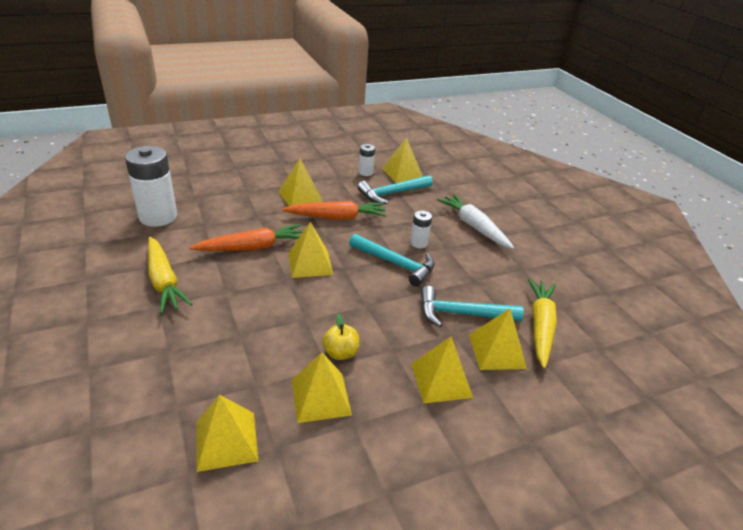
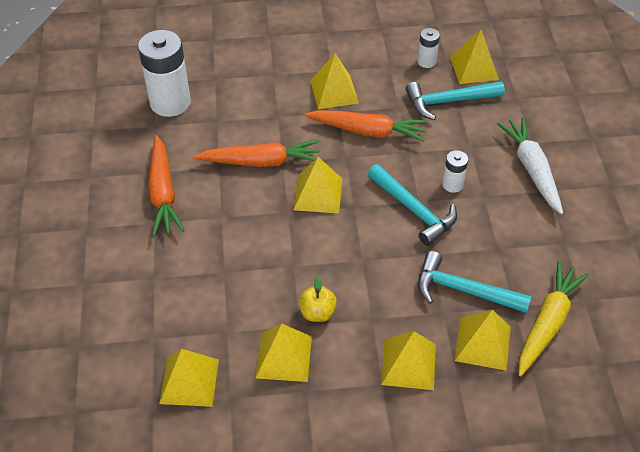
camera: 20 degrees right, 15 degrees up
yellow carrot [148,237,192,314] -> orange carrot [148,135,184,236]

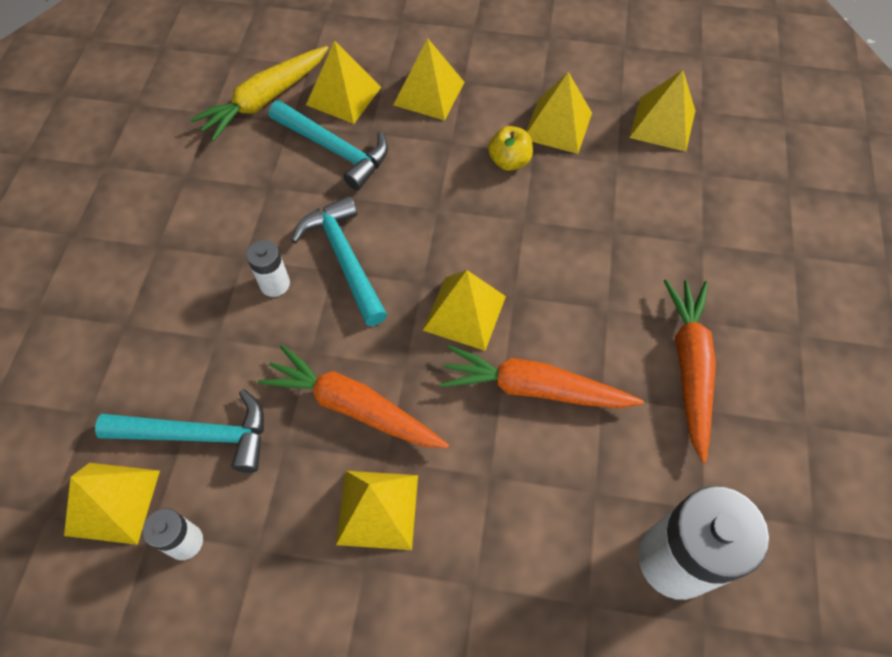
camera: 165 degrees left, 10 degrees up
white carrot [497,117,563,214] -> none

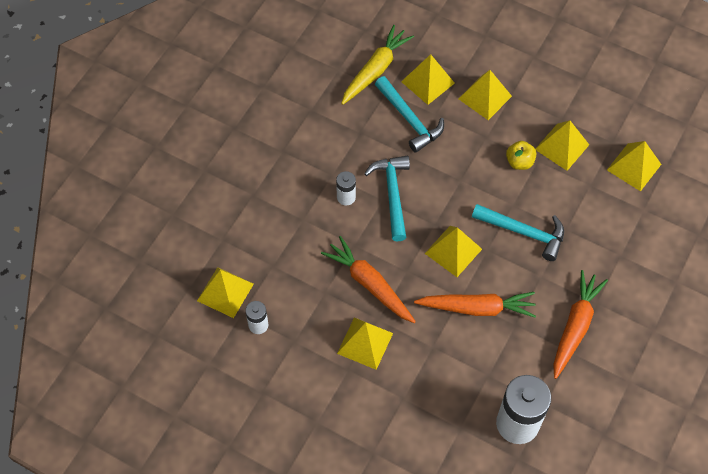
camera: 20 degrees right, 0 degrees up
turquoise hammer [95,389,264,473] -> turquoise hammer moved to [472,204,564,261]
yellow carrot [190,46,328,141] -> yellow carrot turned 150 degrees clockwise [341,25,414,105]
orange carrot [440,345,644,408] -> orange carrot turned 150 degrees clockwise [414,292,536,318]

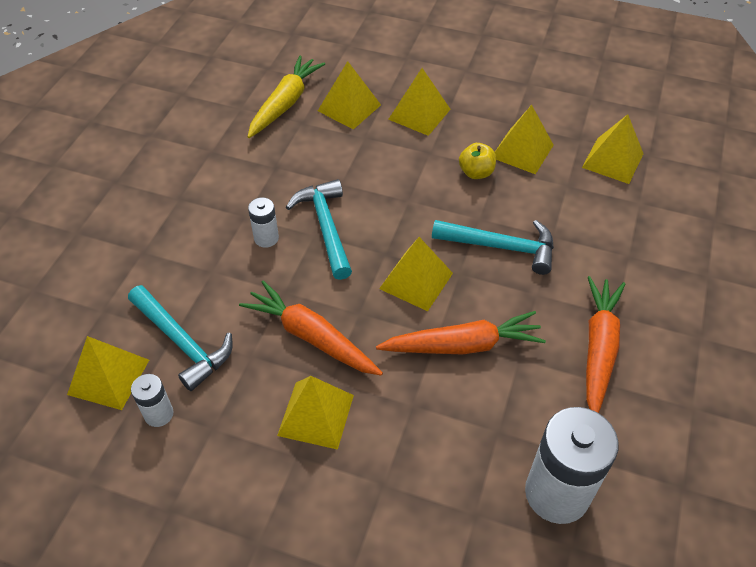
camera: 10 degrees left, 10 degrees down
turquoise hammer [375,76,444,153] -> turquoise hammer moved to [128,285,233,391]

